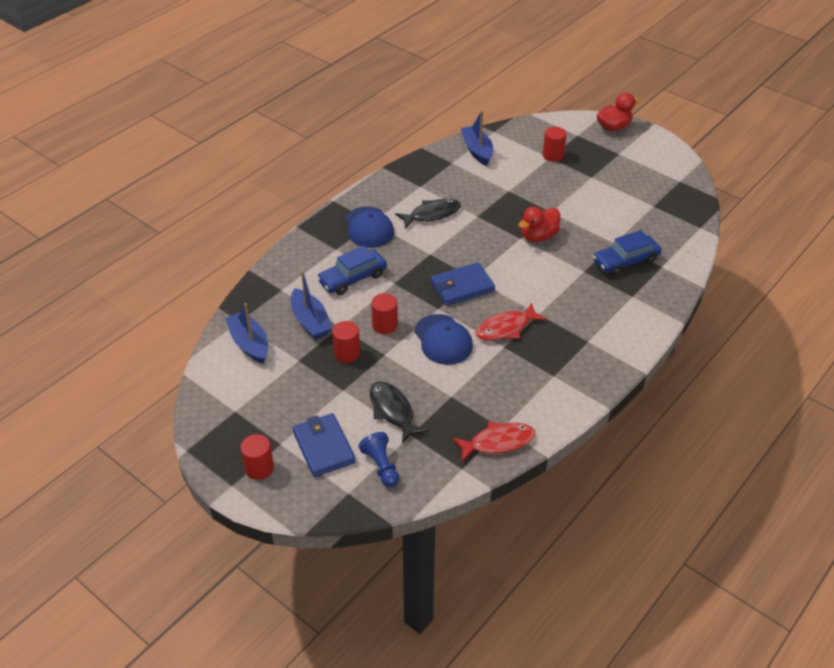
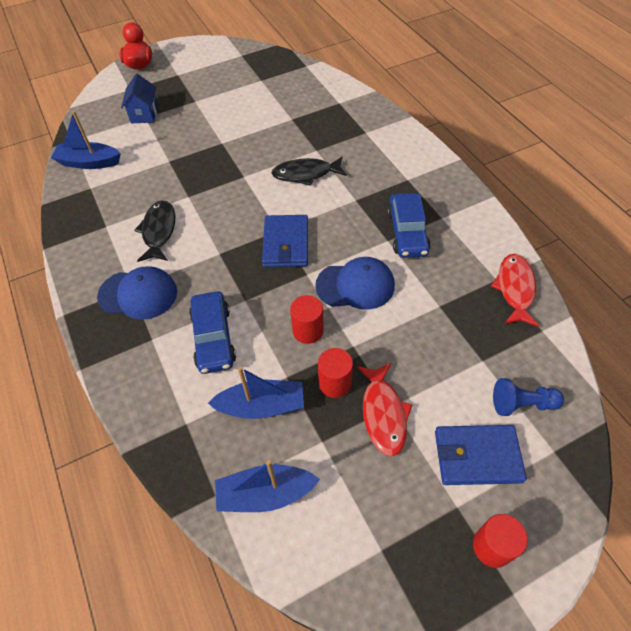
camera: 65 degrees left, 10 degrees up
black fish [370,381,428,443] -> black fish moved to [271,157,347,186]
red fish [475,302,547,341] -> red fish moved to [357,363,412,456]
red duck [518,206,560,242] -> none
red cylinder [543,127,567,162] -> blue house [121,74,157,124]
blue car [593,230,661,276] -> blue car moved to [387,193,431,258]

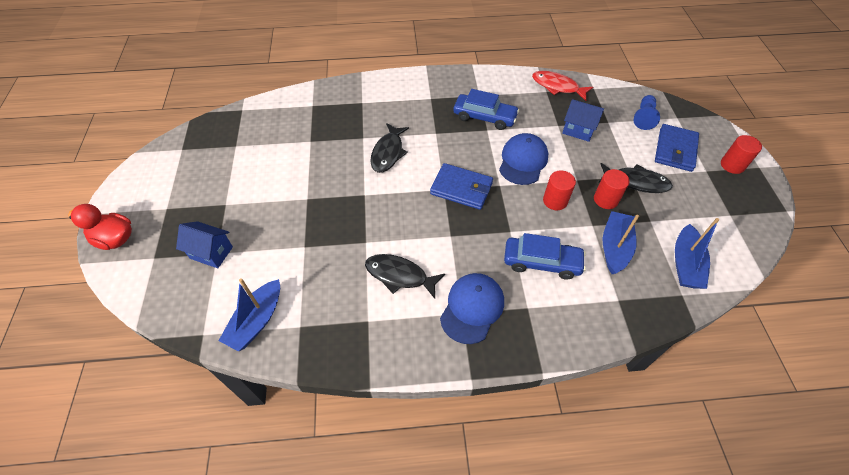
camera: 70 degrees left, 0 degrees up
red fish [357,363,412,456] -> black fish [599,163,673,193]
none -> blue house [562,99,604,142]

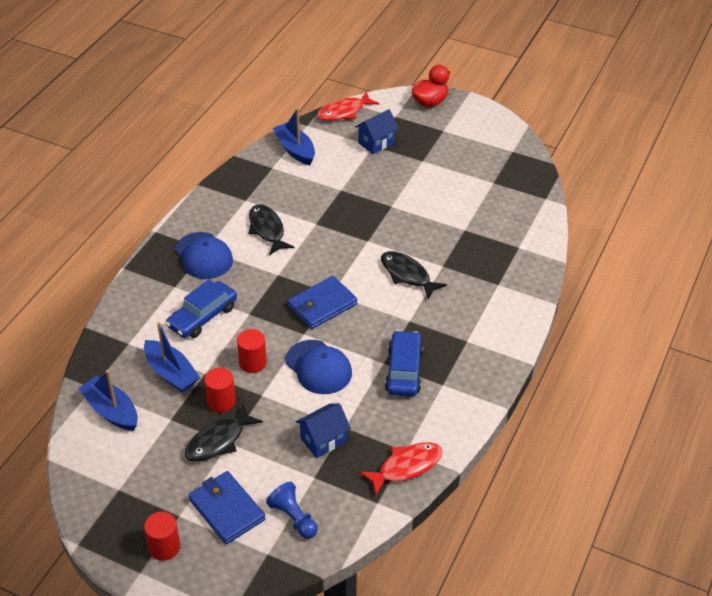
camera: 120 degrees right, 10 degrees down
black fish [365,254,445,299] -> black fish turned 75 degrees counterclockwise [248,204,294,255]
blue car [453,89,519,130] -> blue car turned 135 degrees clockwise [385,330,423,397]
none -> red fish [317,91,379,121]

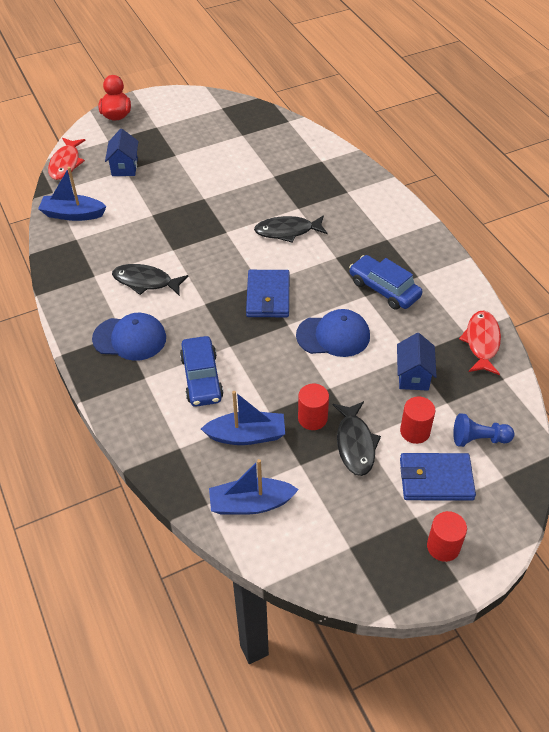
camera: 50 degrees left, 5 degrees up
red cylinder [237,329,267,373] -> red cylinder moved to [400,397,435,444]

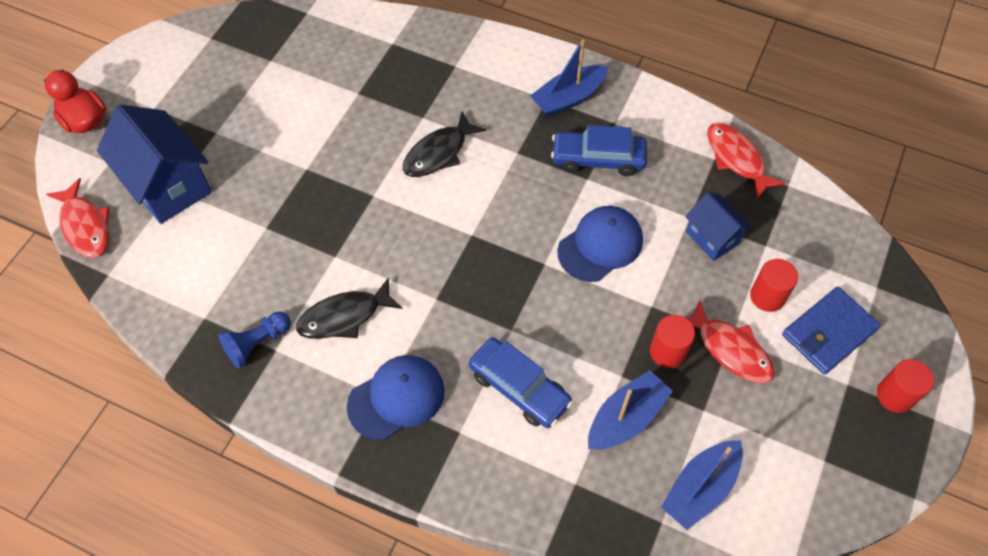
camera: 40 degrees left, 10 degrees up
blue boat [38,167,107,221] -> blue boat moved to [530,39,608,117]
blue house [105,129,139,176] -> blue house [97,104,212,224], size x1.74
blue wallet [246,270,289,317] -> none
black fish [333,401,381,476] -> red fish [686,300,775,383]
blue pawn [453,413,515,447] -> blue pawn moved to [218,311,291,368]

